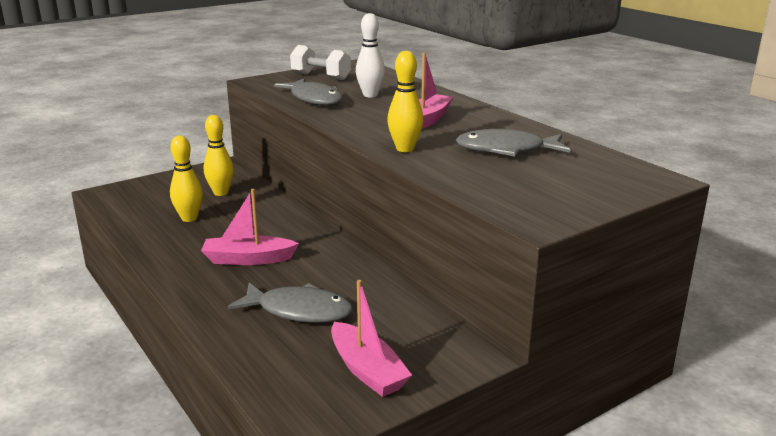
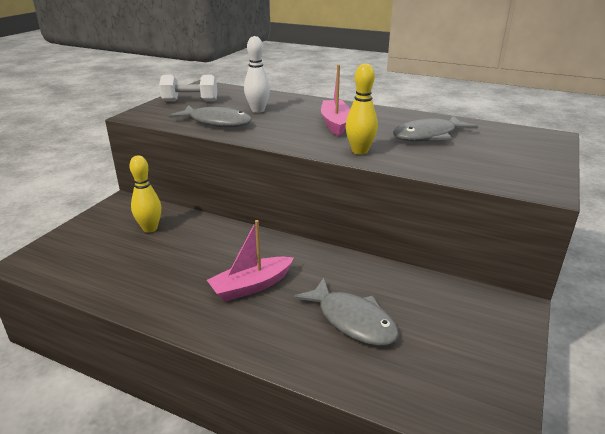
camera: 30 degrees left, 5 degrees up
yellow bowling pin [170,135,203,222] -> none
grey fish [228,282,353,323] -> grey fish turned 60 degrees clockwise [293,278,399,346]
pink boat [331,280,412,397] -> none

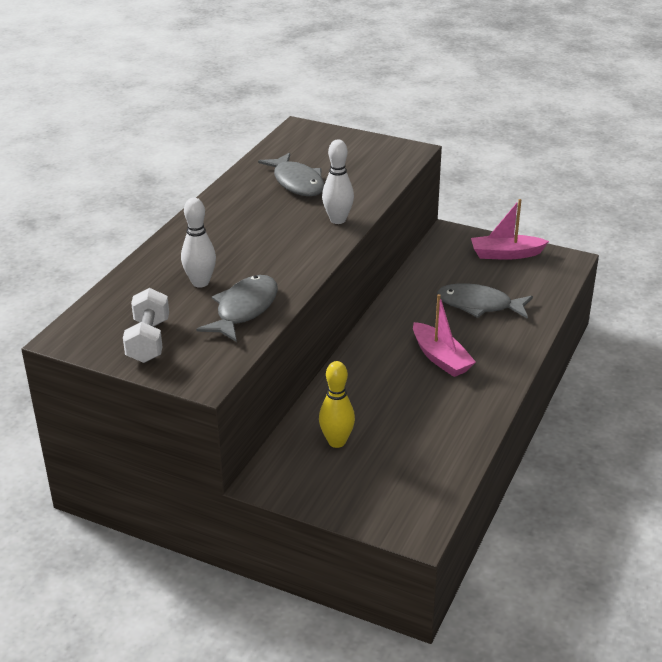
camera: 90 degrees left, 5 degrees up
grey fish [293,278,399,346] -> grey fish turned 120 degrees counterclockwise [437,283,533,319]
pink boat [321,65,350,136] -> pink boat moved to [471,199,549,260]
yellow bowling pin [346,63,378,155] -> white bowling pin [322,139,354,224]

